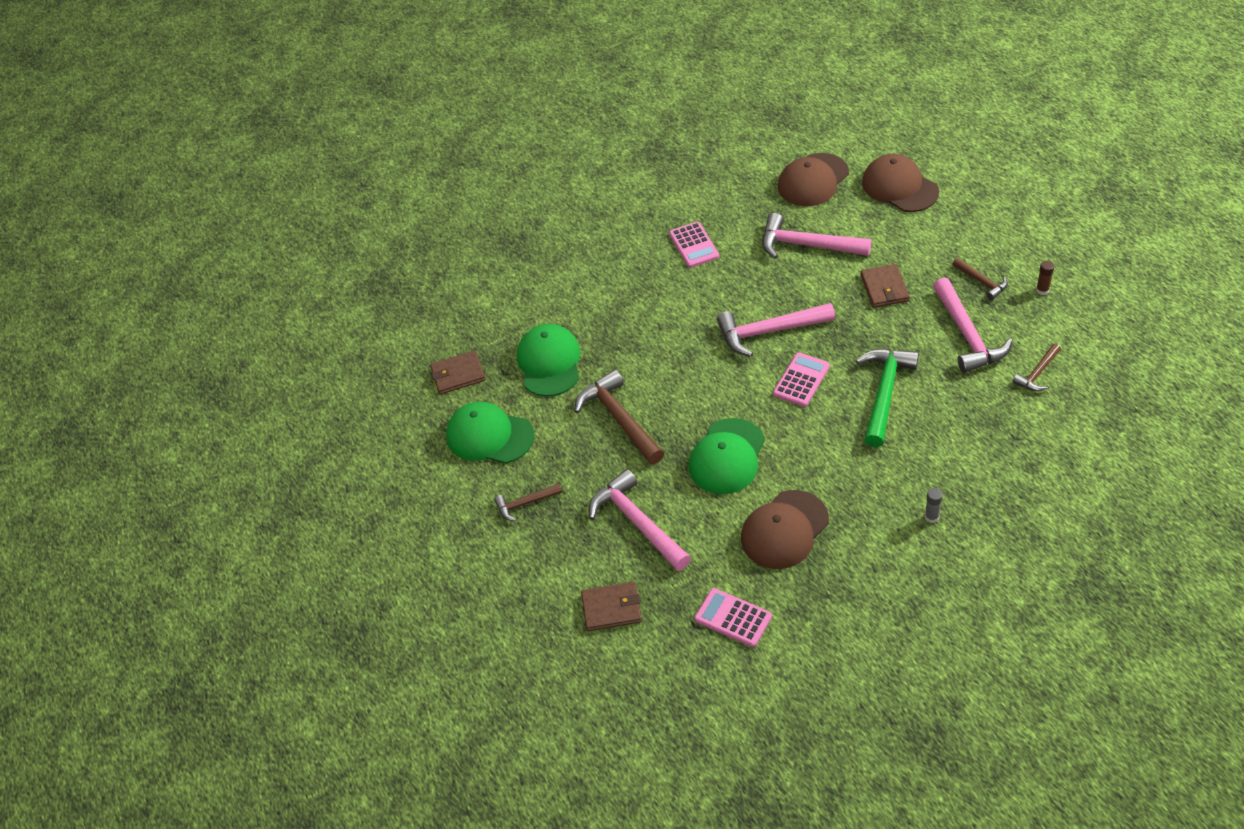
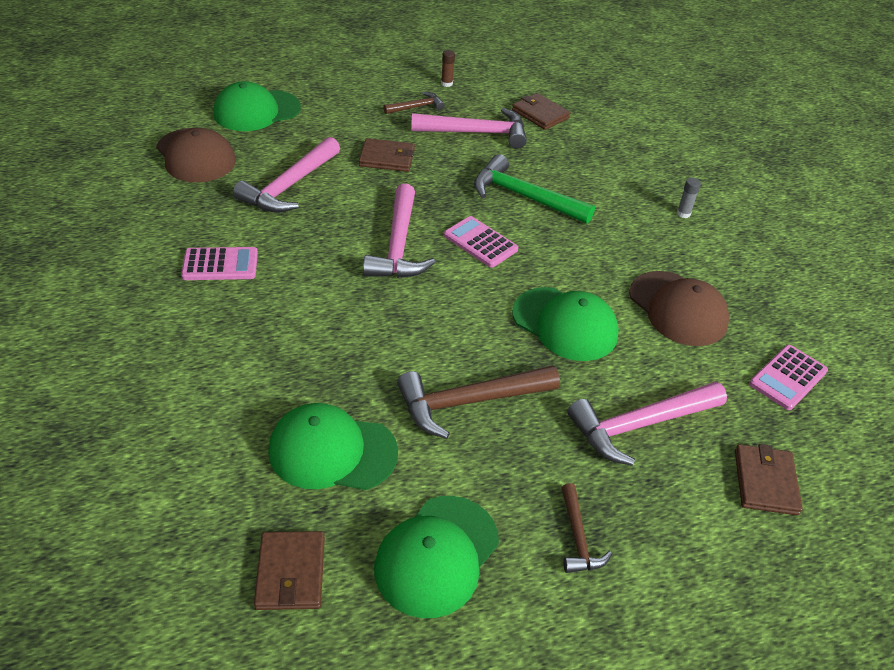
camera: 85 degrees left, 5 degrees down
brown cap [862,154,939,212] -> green cap [213,81,301,131]
brown hammer [1012,344,1061,391] -> brown wallet [512,93,570,130]

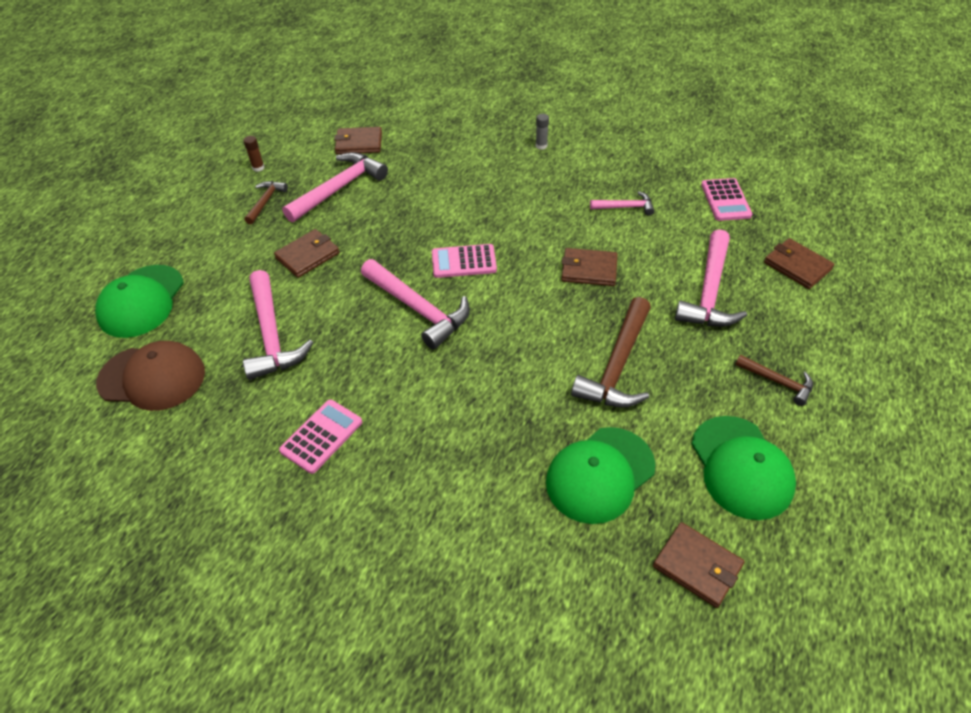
camera: 45 degrees left, 5 degrees up
green hammer [474,154,595,224] -> none
green cap [512,287,619,361] -> brown wallet [561,248,618,286]
brown cap [629,271,730,346] -> pink hammer [590,191,654,216]

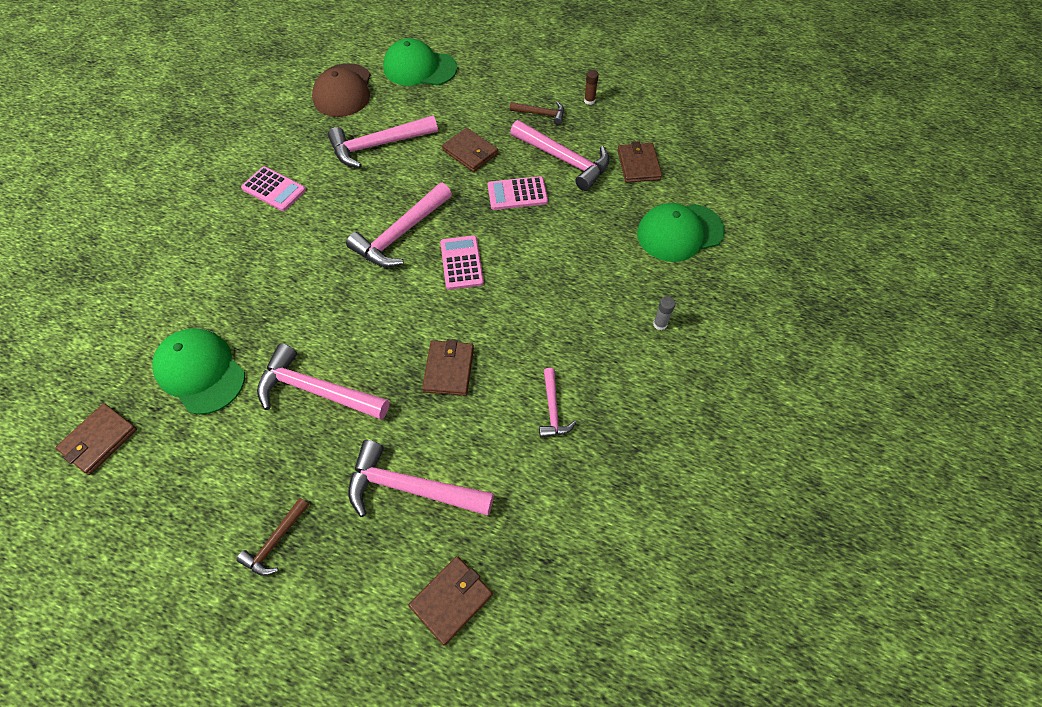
camera: 85 degrees right, 10 degrees up
brown hammer [571,297,651,407] -> pink hammer [257,343,389,420]
green cap [691,416,796,520] -> green cap moved to [637,203,725,262]
pink calculator [701,178,752,221] -> pink calculator moved to [488,176,548,210]

